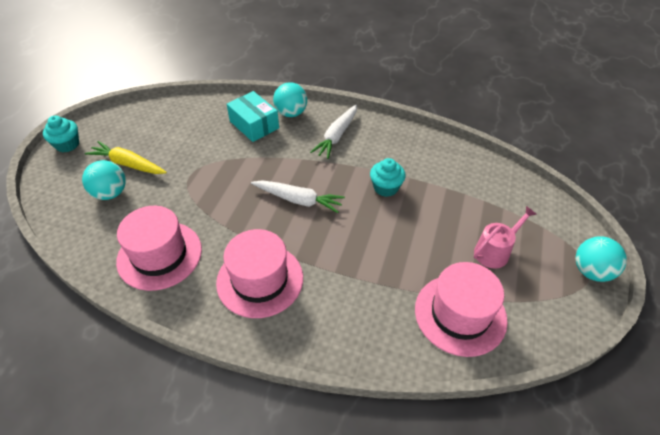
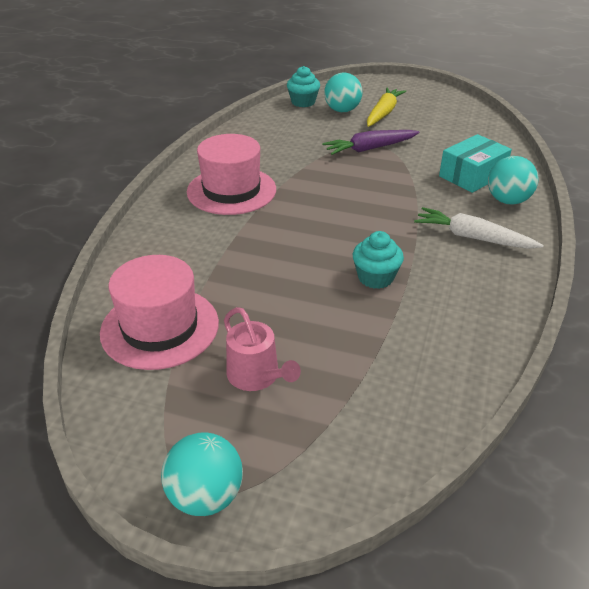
camera: 90 degrees right, 10 degrees down
turquoise cupcake [43,115,79,152] -> turquoise cupcake moved to [287,66,320,107]
pink hat [116,206,202,291] -> none
white carrot [251,180,345,213] -> none
none -> purple carrot [322,130,419,155]

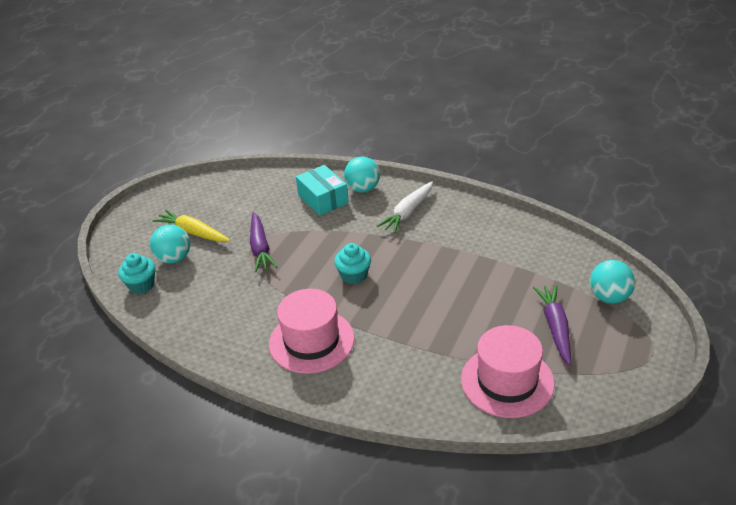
camera: 80 degrees left, 0 degrees up
turquoise ball [161,432,243,516] -> turquoise ball moved to [590,260,635,303]
pink watering can [224,307,301,391] -> purple carrot [533,285,571,365]
turquoise cupcake [353,231,404,289] -> turquoise cupcake moved to [334,243,371,284]

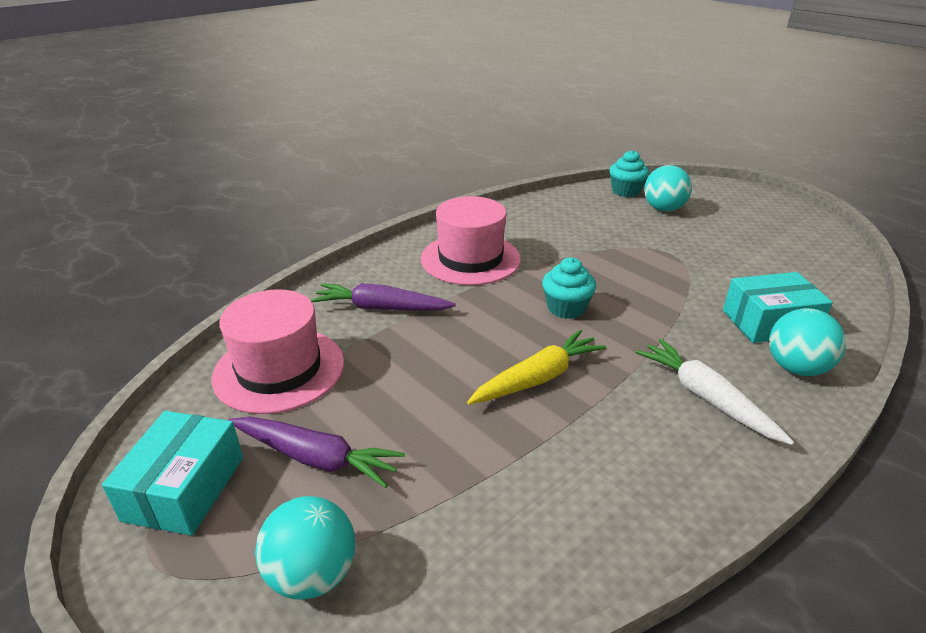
camera: 110 degrees right, 5 degrees down
yellow carrot [152,209,230,242] -> yellow carrot moved to [467,329,607,405]
purple carrot [250,212,277,272] -> purple carrot moved to [311,283,456,311]
none -> turquoise box [102,411,243,536]

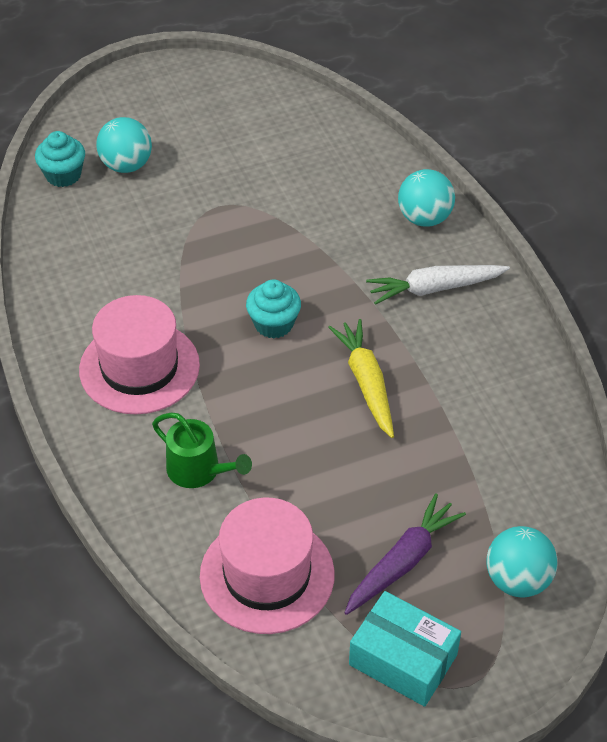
camera: 70 degrees left, 15 degrees up
purple carrot [311,283,456,311] -> green watering can [152,413,252,488]
turquoise box [723,272,833,343] -> none

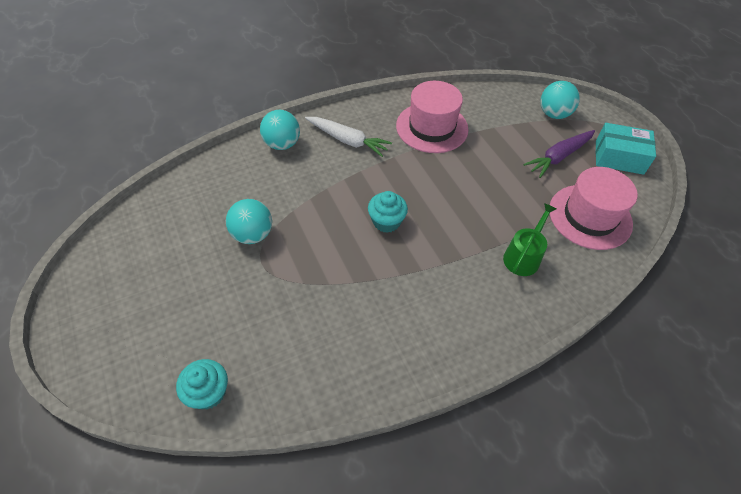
camera: 95 degrees left, 5 degrees up
pink hat [79,295,200,414] -> pink hat moved to [396,81,469,153]
turquoise ball [96,117,152,173] -> turquoise ball moved to [226,199,272,244]
yellow carrot [328,319,394,438] -> none
purple carrot [344,494,466,615] -> purple carrot turned 75 degrees counterclockwise [524,130,595,178]
turquoise box [349,591,461,707] -> turquoise box turned 75 degrees clockwise [596,123,656,175]
white carrot [366,265,510,305] -> white carrot turned 45 degrees counterclockwise [305,117,392,157]

